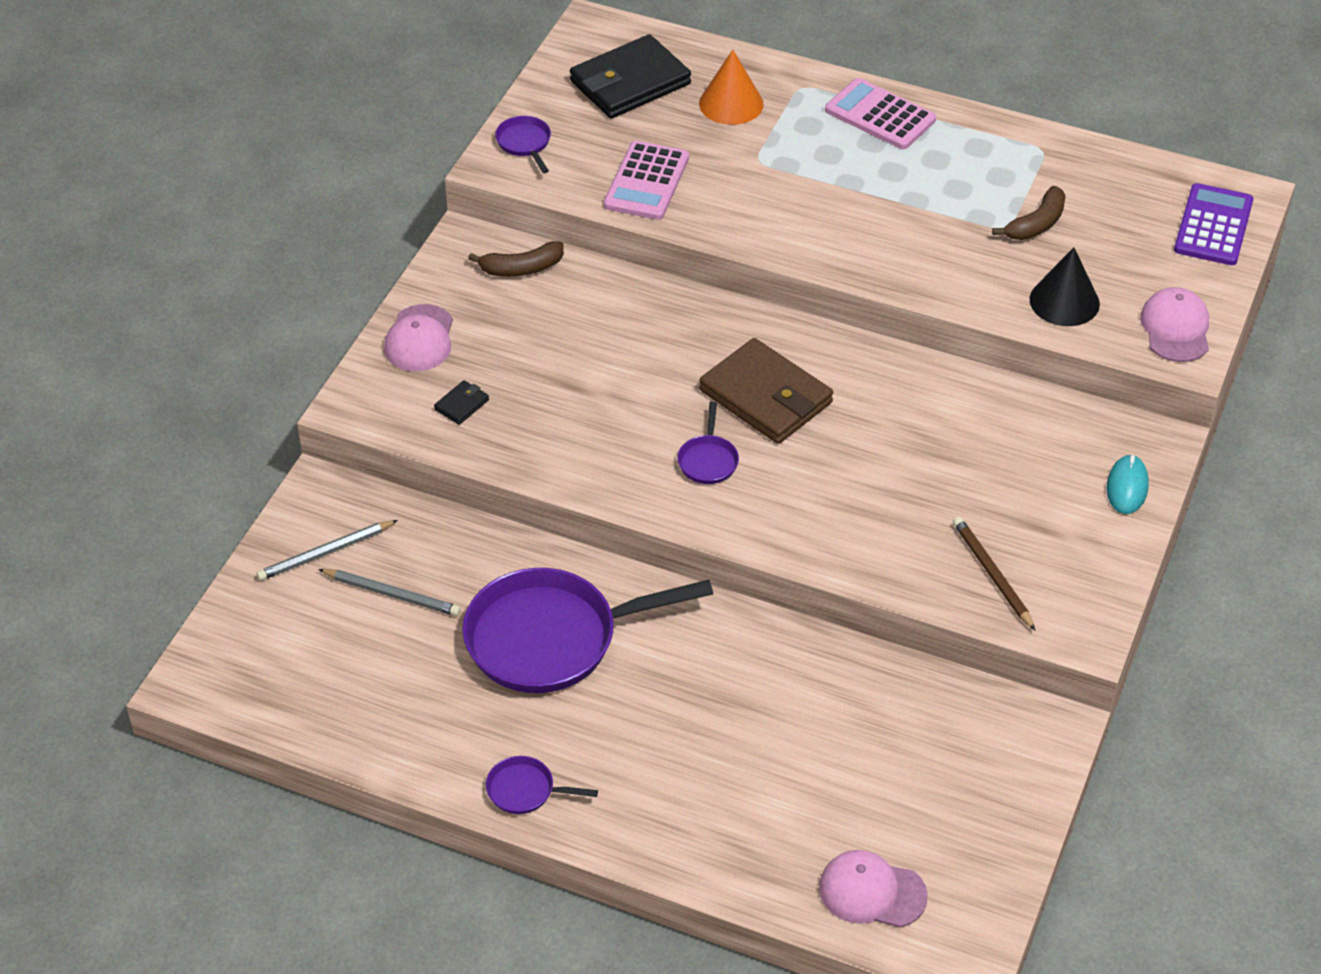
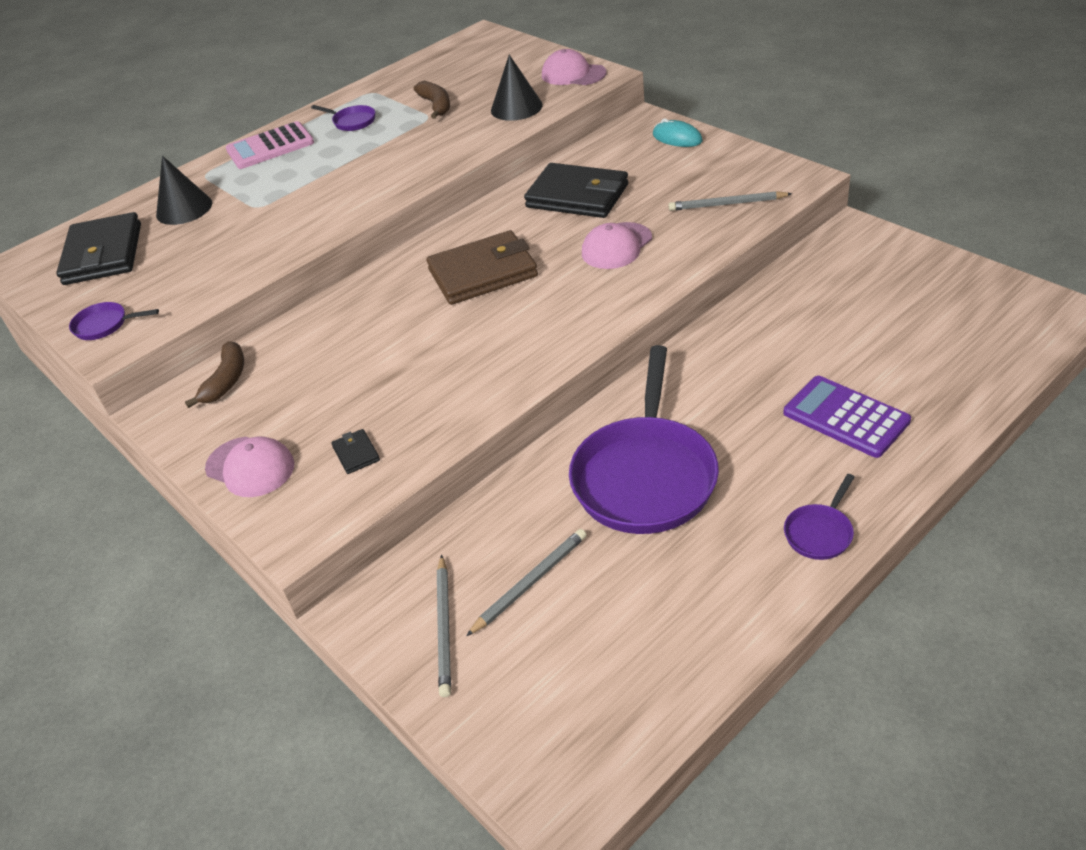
camera: 60 degrees left, 5 degrees down
pink calculator [604,141,689,220] -> none
purple pan [677,401,739,484] -> purple pan moved to [311,105,375,131]
orange cone [699,50,764,125] -> black cone [156,156,212,225]
pink cap [819,850,928,928] -> pink cap moved to [582,222,652,269]
brown pencil [953,517,1036,631] -> grey pencil [668,191,792,211]
purple calculator [1174,183,1254,265] -> purple calculator moved to [783,376,911,458]
none -> black wallet [524,163,628,218]

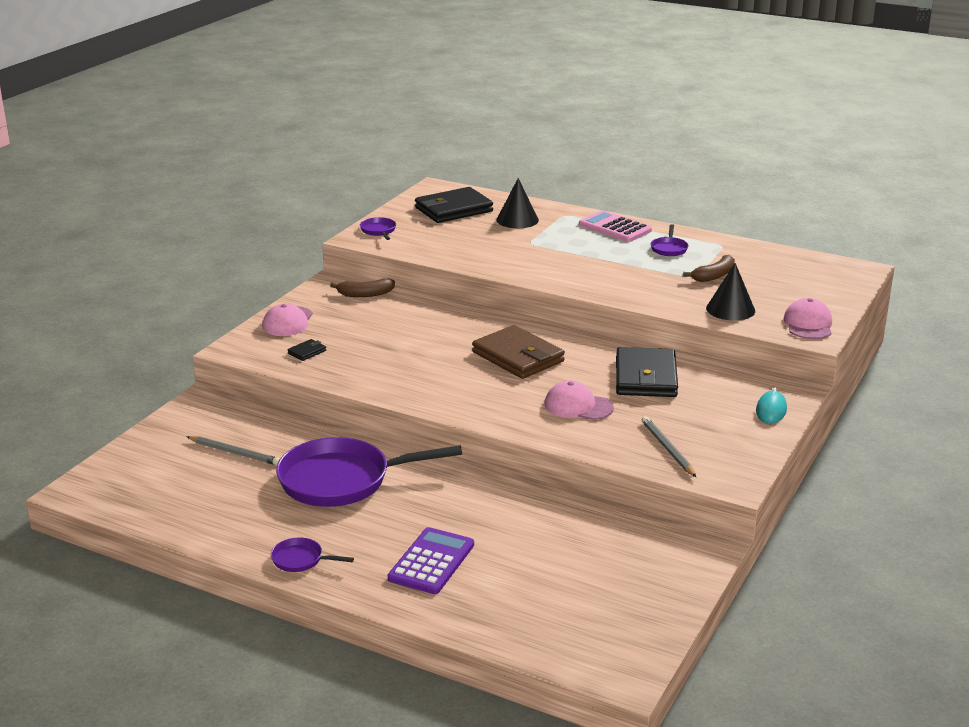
camera: 65 degrees right, 15 degrees down
grey pencil [437,555,451,697] -> none

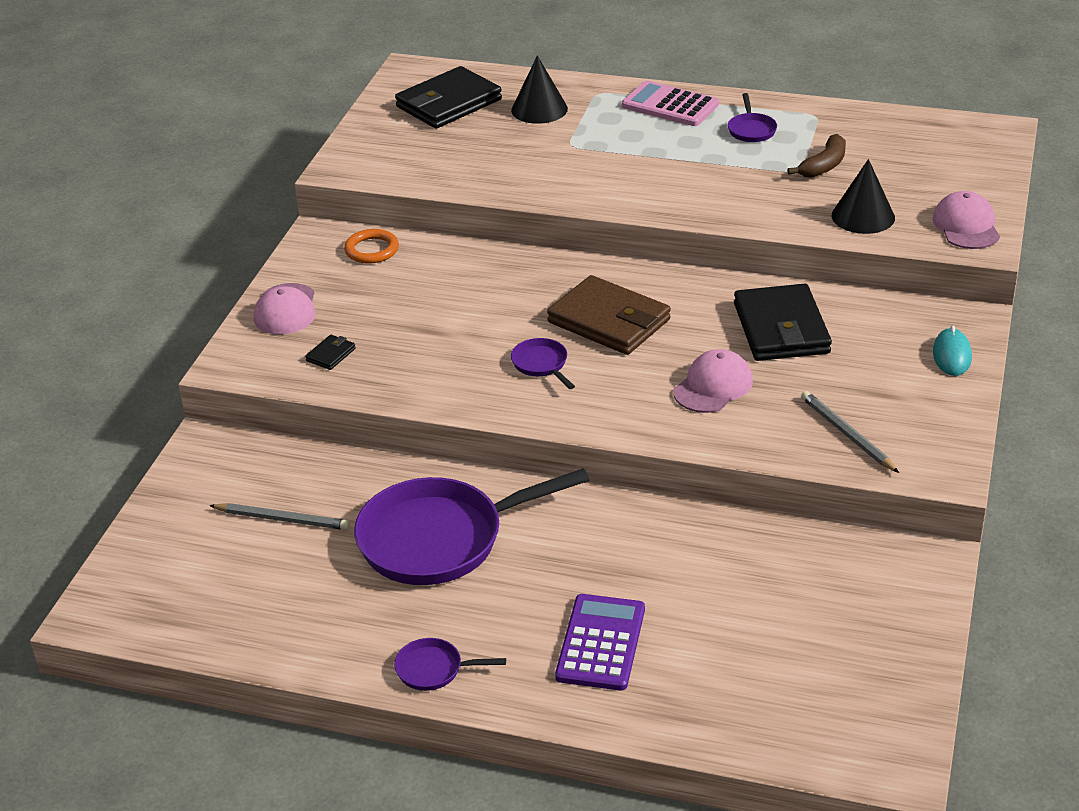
camera: 10 degrees left, 10 degrees up
brown banana [330,278,395,297] -> orange ring [344,229,399,264]
purple pan [360,217,396,240] -> purple pan moved to [511,338,575,389]
pink cap [544,380,614,420] -> pink cap turned 120 degrees clockwise [674,349,753,413]

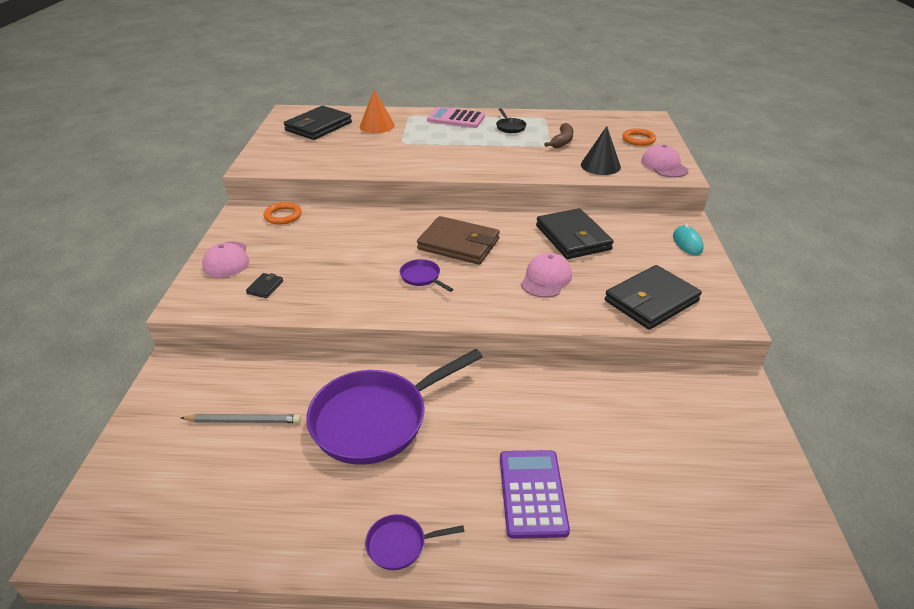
camera: 15 degrees left, 0 degrees up
black cone [511,56,568,124] -> orange cone [360,89,395,133]
purple pan [728,93,777,142] -> black pan [496,108,526,133]
grey pencil [801,391,899,473] -> black wallet [605,265,702,330]
none -> orange ring [622,128,656,146]

